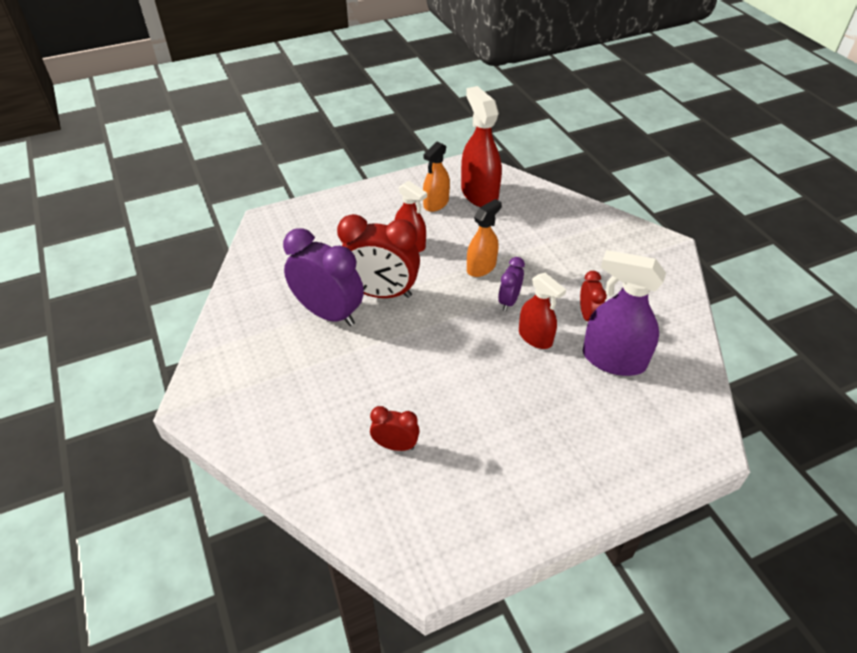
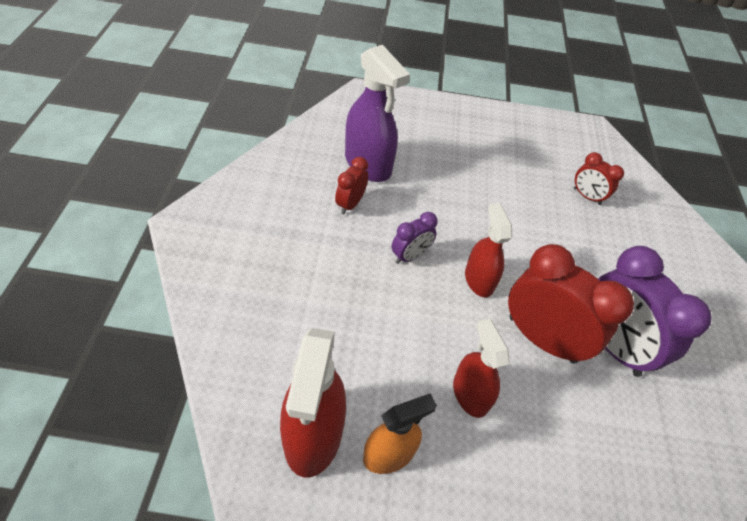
camera: 155 degrees left, 5 degrees up
orange spray bottle [467,199,502,277] -> none
red spray bottle [519,273,566,349] -> red spray bottle moved to [465,203,512,297]

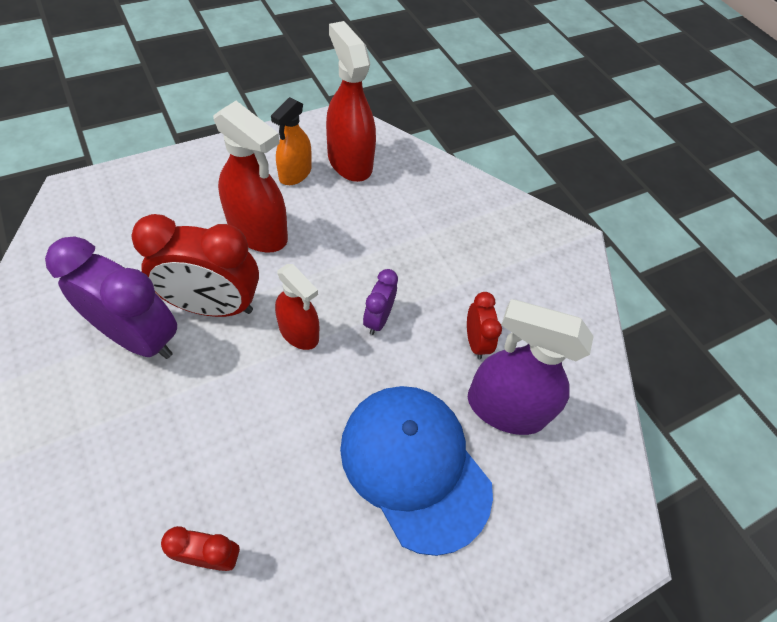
camera: 145 degrees right, 5 degrees up
red spray bottle [453,319,510,418] -> red spray bottle [213,101,288,253], size x1.58
none -> blue cap [340,386,493,556]

